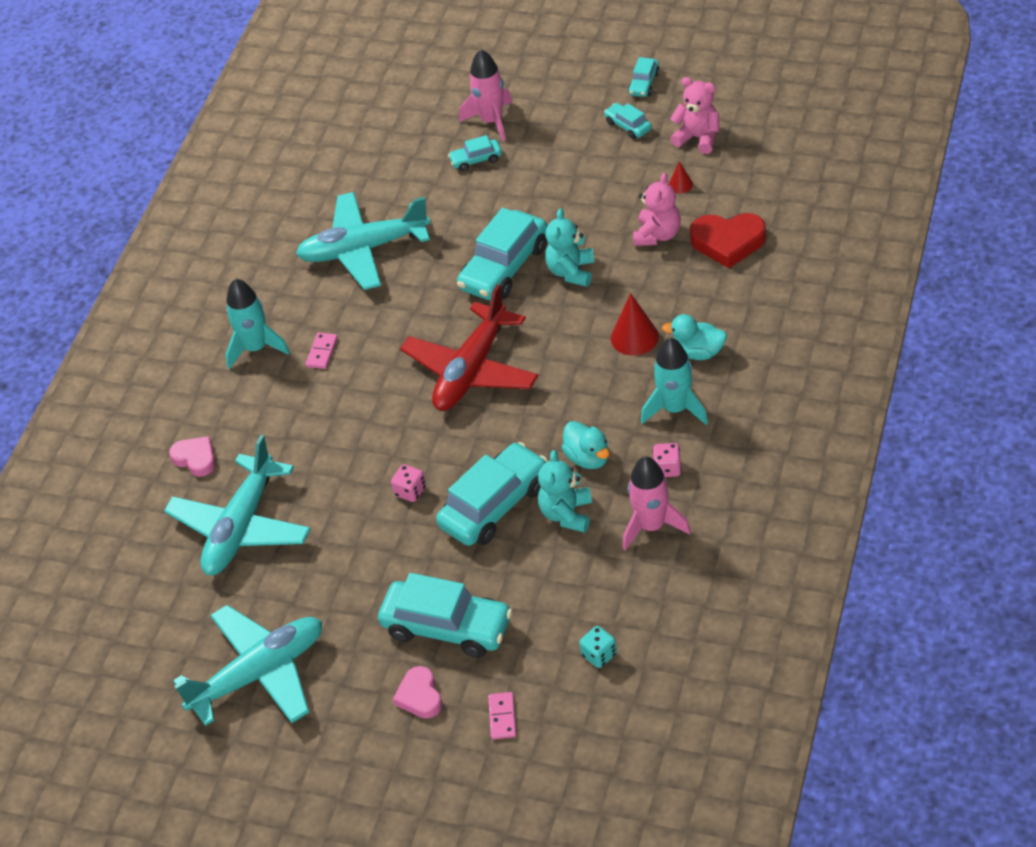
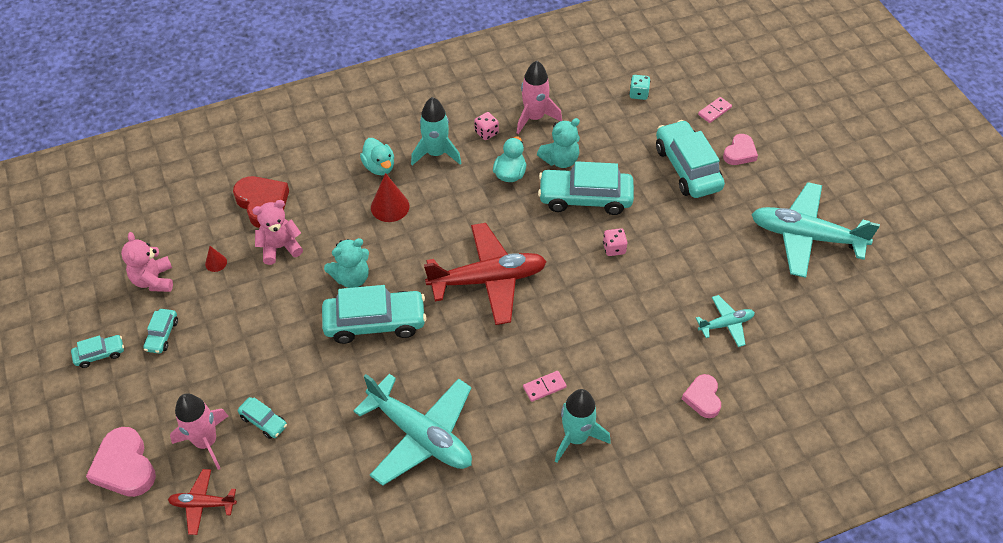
camera: 135 degrees left, 5 degrees up
turquoise plane [164,435,311,575] -> turquoise plane [696,295,755,347], size x0.49
none -> pink heart [86,427,156,497]
none -> red plane [168,469,237,535]

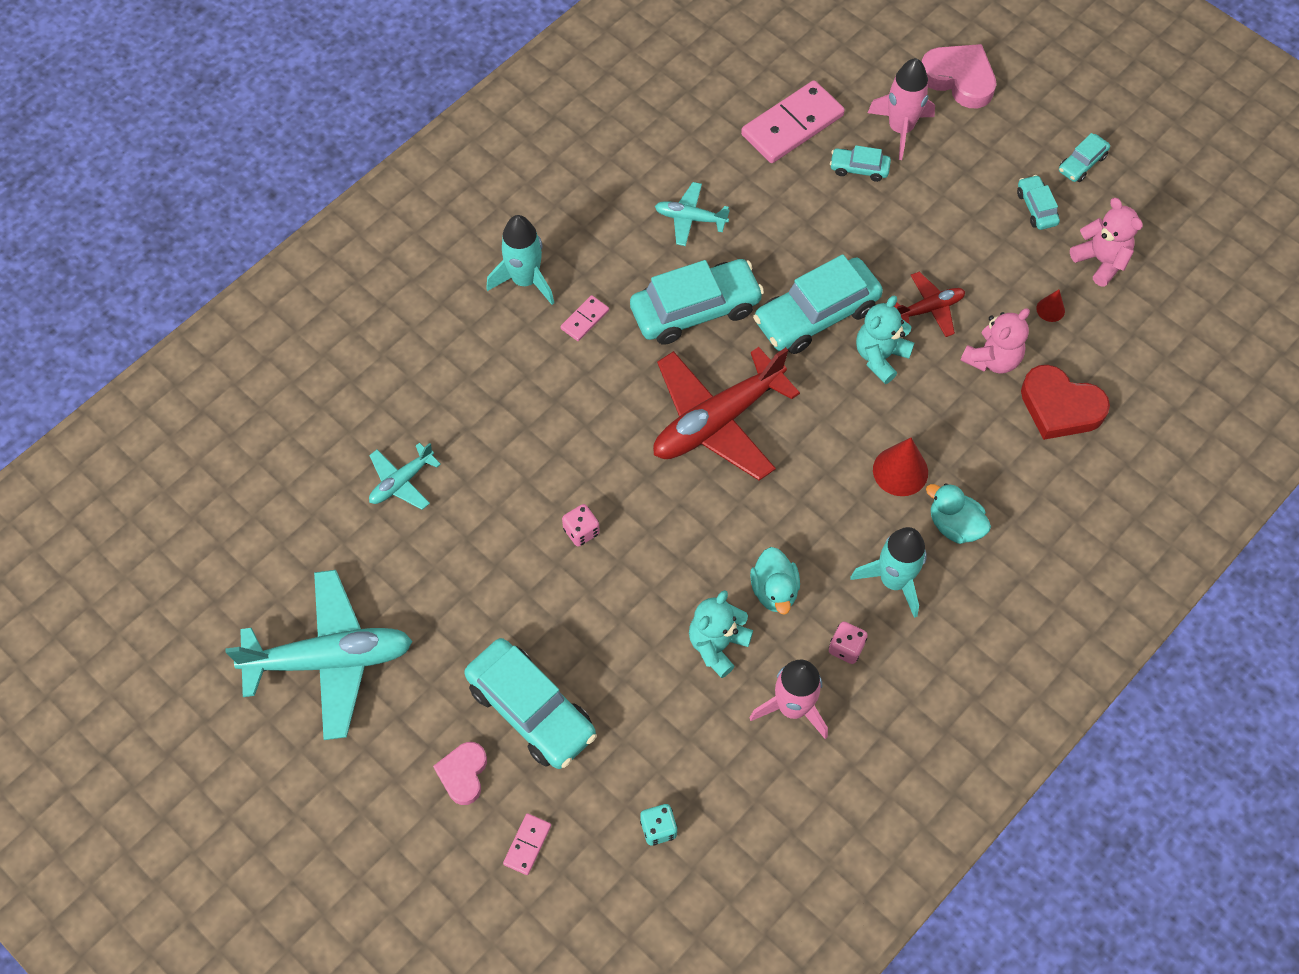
camera: 155 degrees right, 10 degrees up
red plane [168,469,237,535] -> red plane moved to [894,272,965,337]
turquoise plane [354,374,472,486] -> turquoise plane [655,182,730,246], size x0.49
turquoise car [538,161,634,215] -> turquoise car moved to [630,259,764,345]
pink heart [682,374,721,418] -> none
none -> pink domino [741,80,845,163]

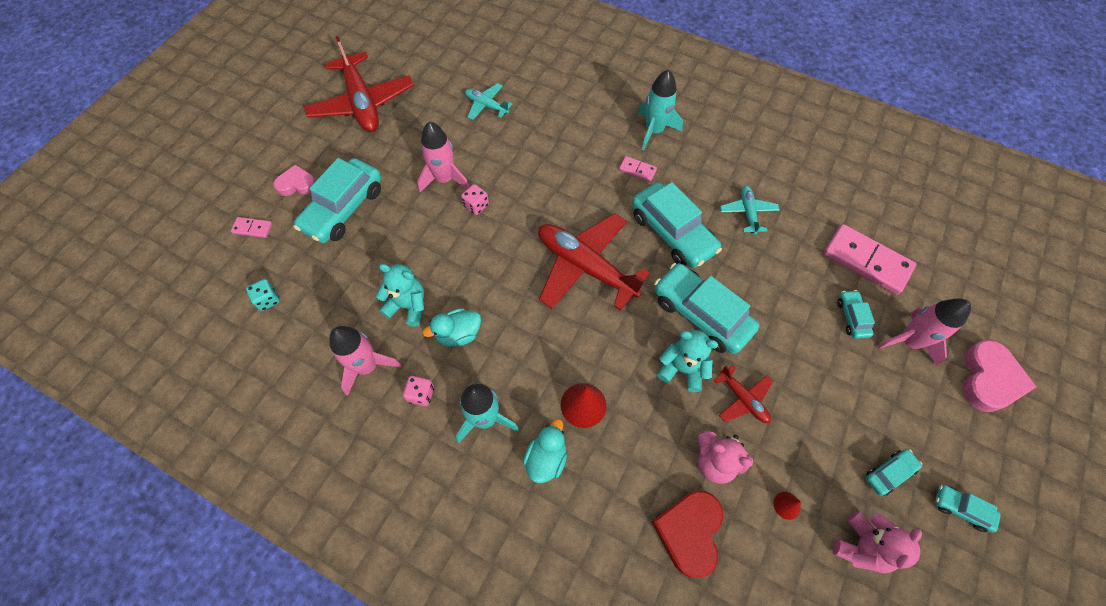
camera: 75 degrees right, 0 degrees up
turquoise plane [226,570,413,740] -> red plane [304,36,414,132]
none -> pink rocket [417,121,469,193]

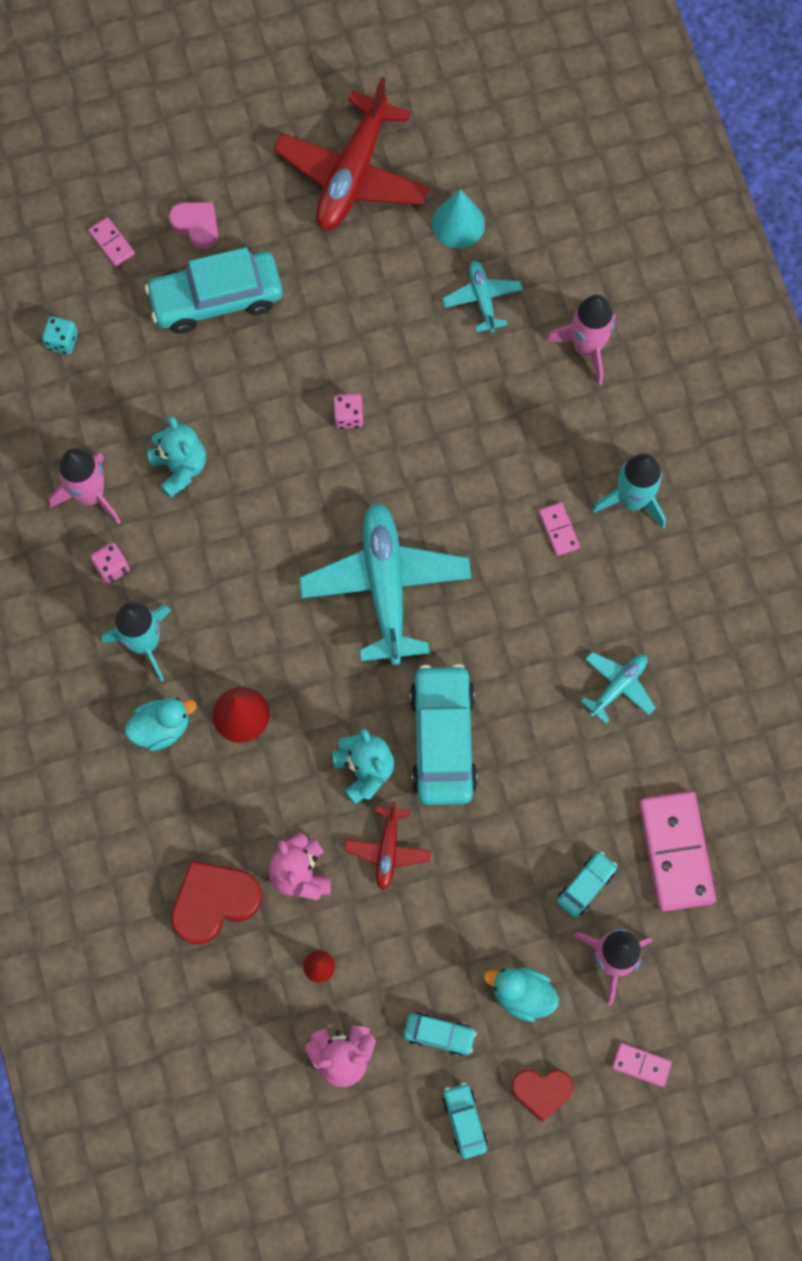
camera: 45 degrees right, 10 degrees up
pink rocket [417,121,469,193] -> pink rocket moved to [546,295,616,385]
turquoise duck [422,308,481,347] -> turquoise duck moved to [484,967,559,1022]
red plane [538,213,650,311] -> turquoise plane [299,502,471,665]
turquoise car [632,182,722,268] -> none
pink heart [962,340,1036,412] -> pink domino [612,1043,672,1087]
none -> turquoise cone [432,189,485,248]
none -> red heart [511,1069,574,1122]

